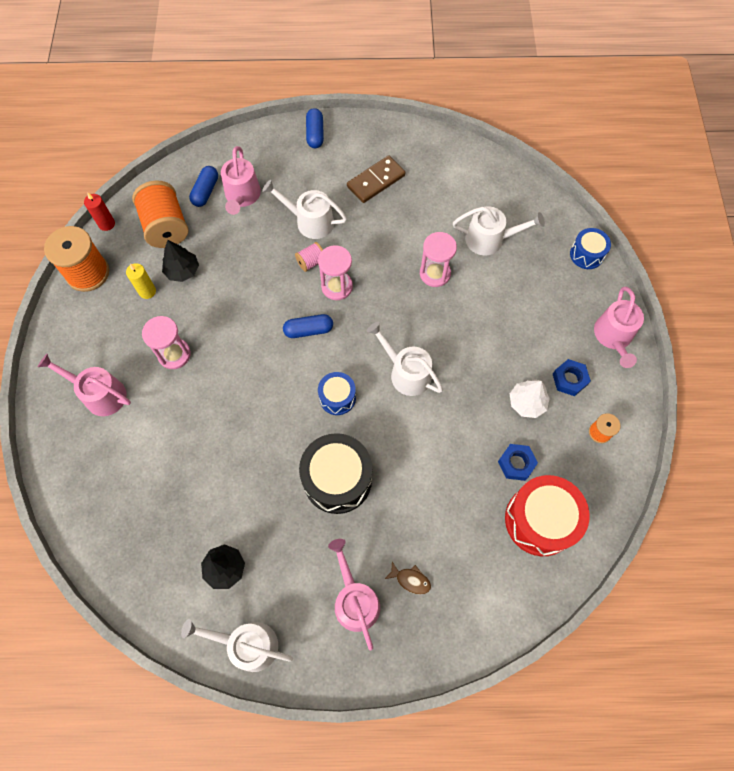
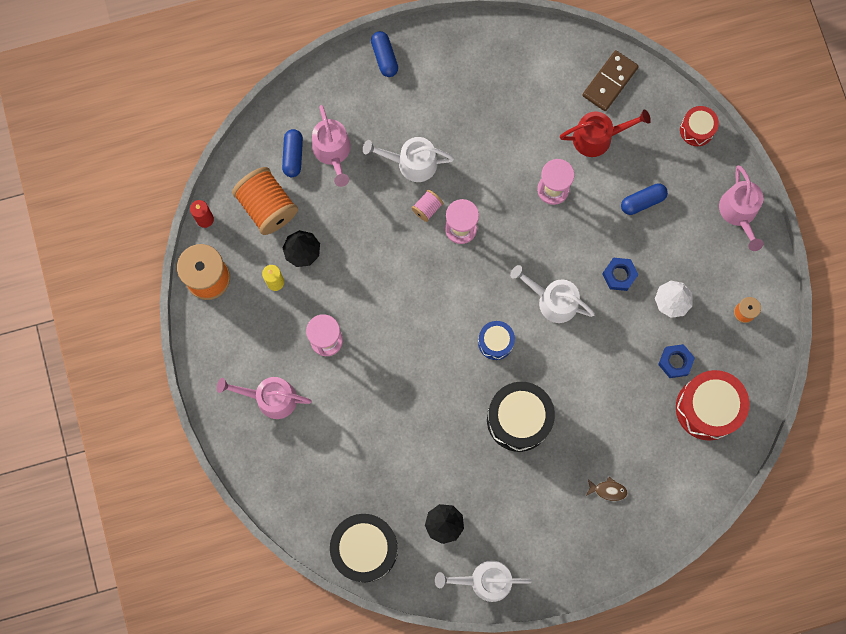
camera: 15 degrees left, 10 degrees up
blue capsule [283,314,333,338] -> blue capsule moved to [621,183,668,215]
pink watering can [328,539,380,651] -> none
brown domino [347,155,405,203] -> brown domino moved to [582,50,639,111]
white watering can [453,206,545,255] -> red watering can [560,109,651,157]
blue nut [553,359,591,396] -> blue nut moved to [603,258,638,291]
blue drum [570,228,611,269] -> red drum [680,106,719,146]
none -> black drum [330,514,398,582]

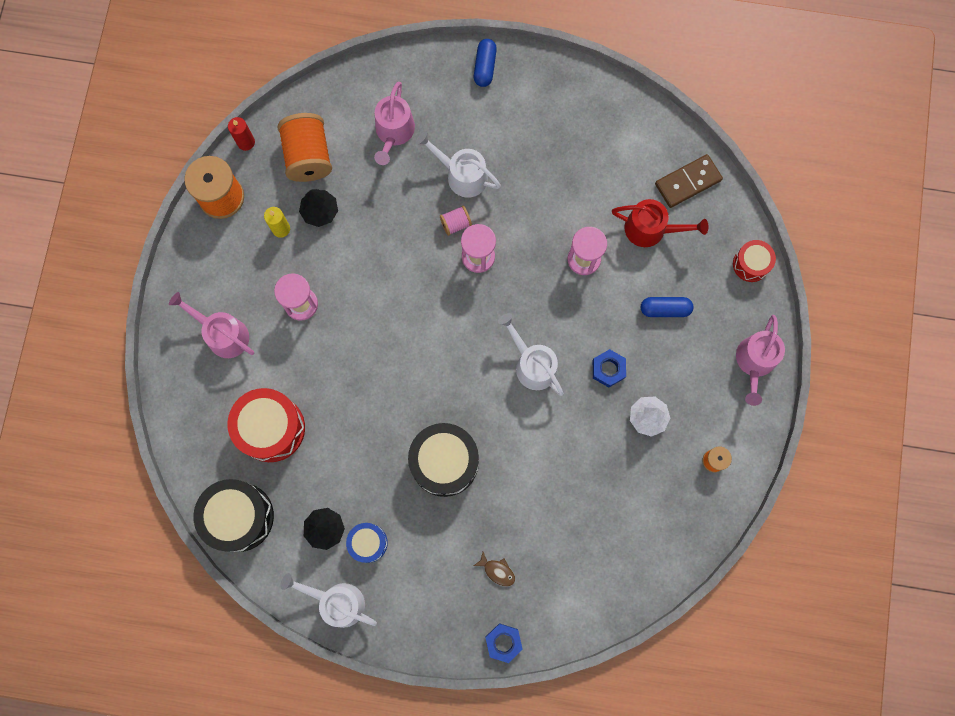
camera: 25 degrees right, 0 degrees up
blue capsule [282,129,303,177] -> none
blue drum [478,321,515,360] -> blue drum moved to [346,523,388,563]
blue nut [658,344,695,378] -> blue nut moved to [485,623,523,663]
red drum [676,370,749,441] -> red drum moved to [228,388,305,462]

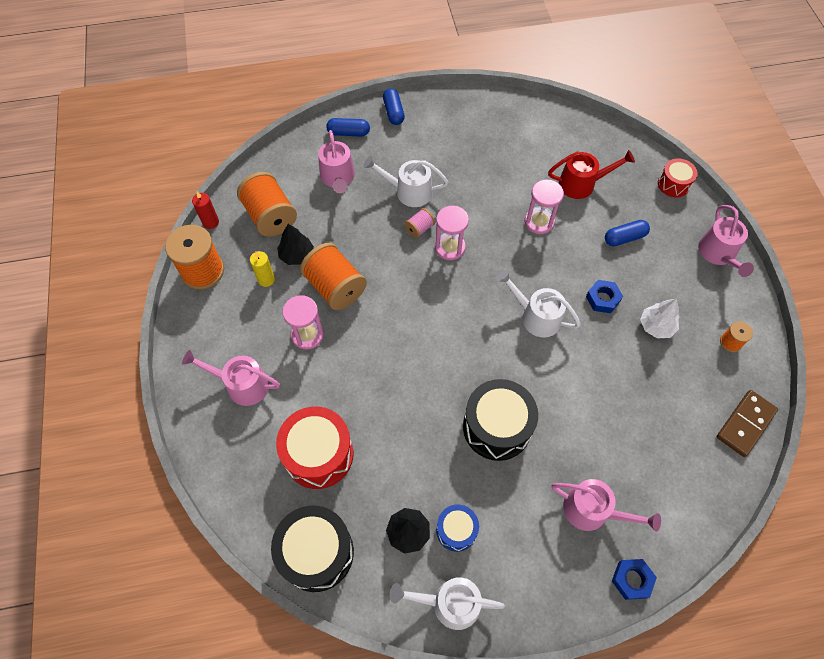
camera: 20 degrees left, 15 degrees down
brown fish [473,552,515,586] -> pink watering can [552,479,661,532]
brown domino [655,154,723,208] -> brown domino moved to [716,390,778,457]
none -> orange spool [300,243,367,310]
none -> blue capsule [326,118,370,136]

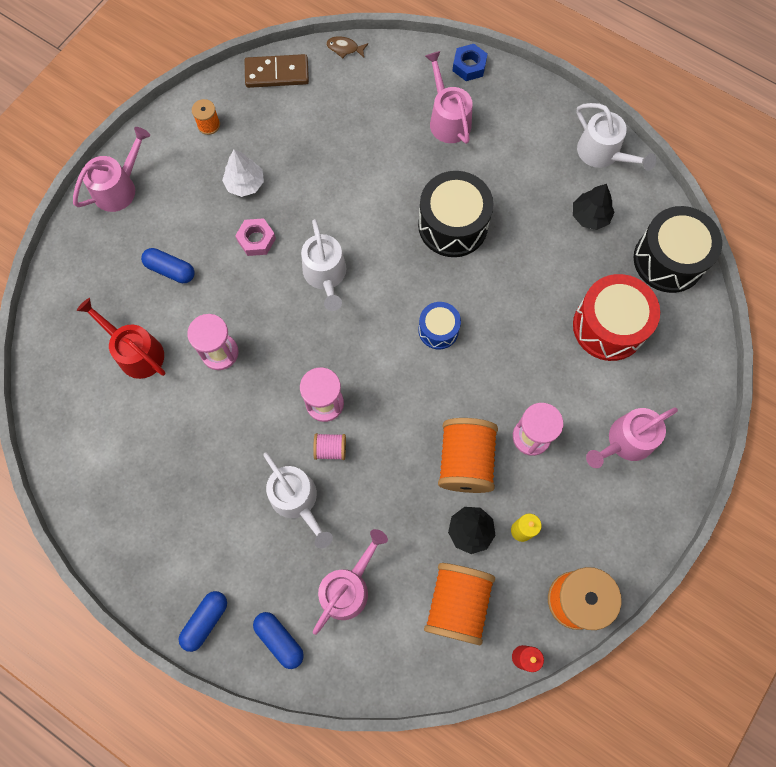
camera: 135 degrees left, 10 degrees up
pink watering can [182,350,280,406] -> pink watering can turned 90 degrees clockwise [586,408,678,468]
blue drum [436,505,479,552] -> blue drum moved to [418,302,461,349]
blue nut [586,280,623,313] -> pink nut [235,218,276,256]
red drum [658,159,697,197] -> none
none -> brown fish [326,36,368,58]

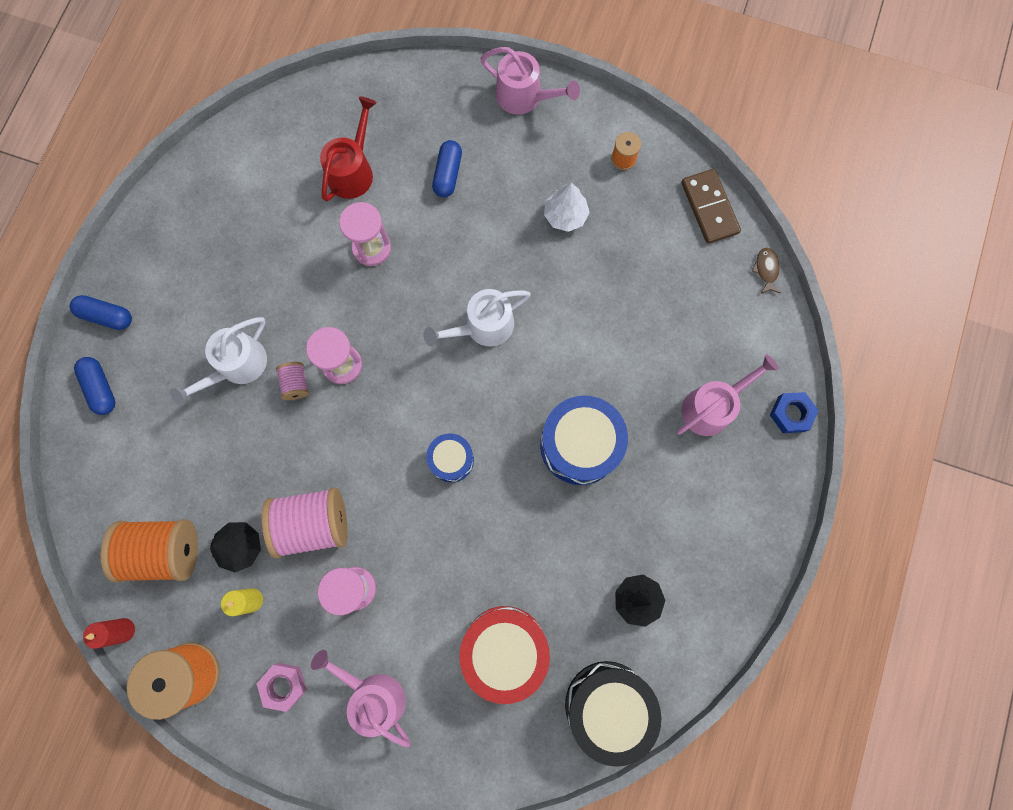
camera: 75 degrees right, 5 degrees up
pink nut [235,218,276,256] -> pink nut moved to [257,663,307,712]
blue capsule [253,612,304,669] -> blue capsule turned 60 degrees counterclockwise [74,357,115,415]
pink watering can [313,529,388,635] -> none
black drum [418,171,493,257] -> blue drum [540,396,628,485]
orange spool [438,418,498,493] -> pink spool [262,487,348,558]
white watering can [576,103,656,171] -> none

